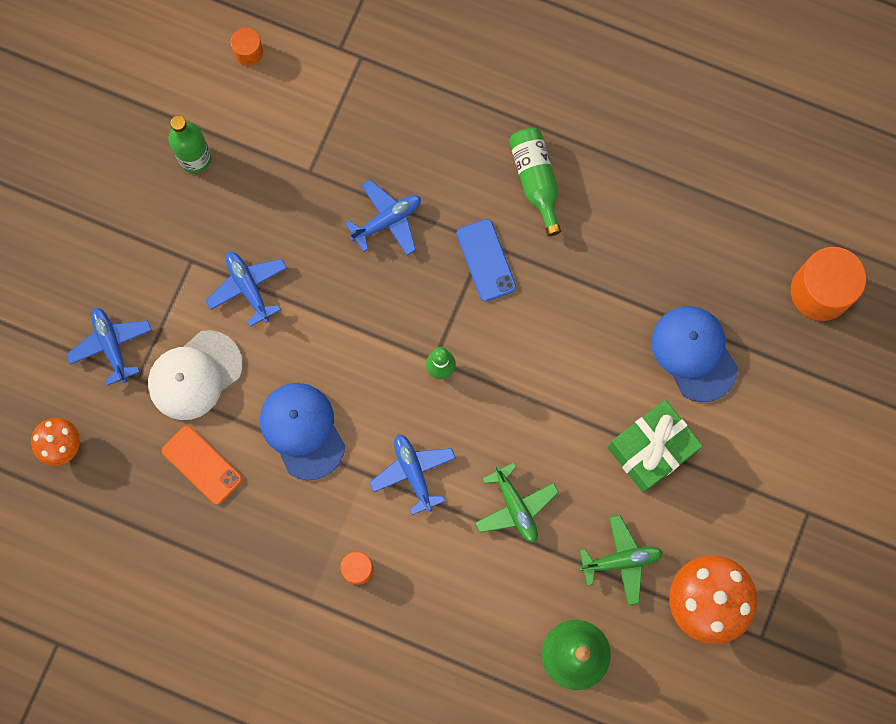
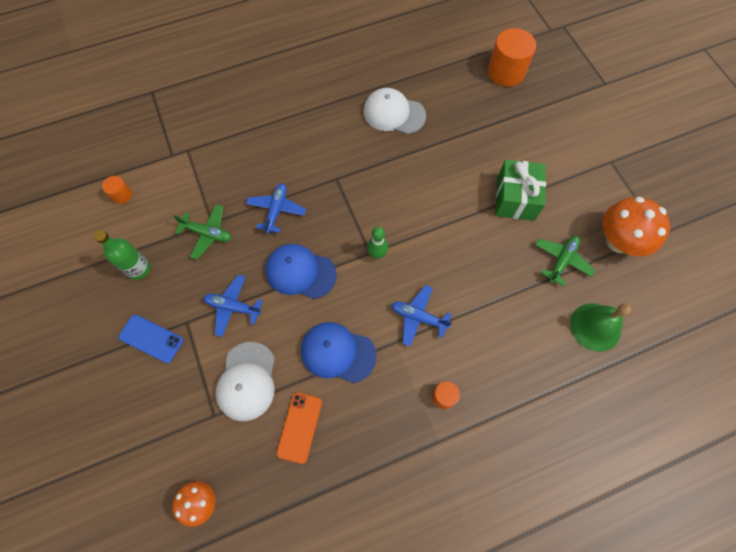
camera: 45 degrees left, 10 degrees down
blue plane [66,308,152,386] -> none
orange phone [162,425,242,505] -> orange phone turned 75 degrees counterclockwise [276,392,322,464]
blue phone [456,219,516,302] -> blue phone moved to [118,315,183,363]
green plane [475,462,559,543] -> green plane moved to [173,204,232,259]
green bottle [509,128,561,236] -> none
blue cap [651,306,738,402] -> blue cap moved to [265,244,337,299]
none -> white cap [363,88,426,134]

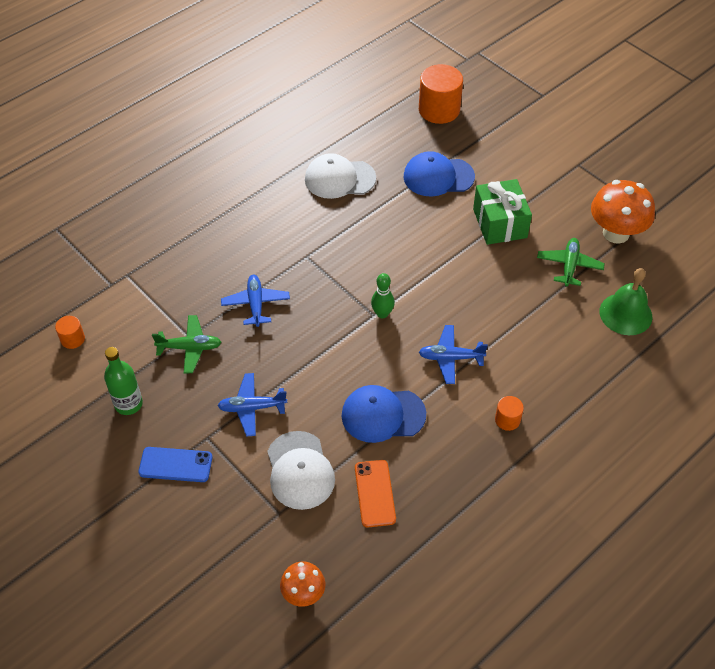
camera: 20 degrees left, 15 degrees down
blue cap [265,244,337,299] -> blue cap moved to [403,151,475,197]

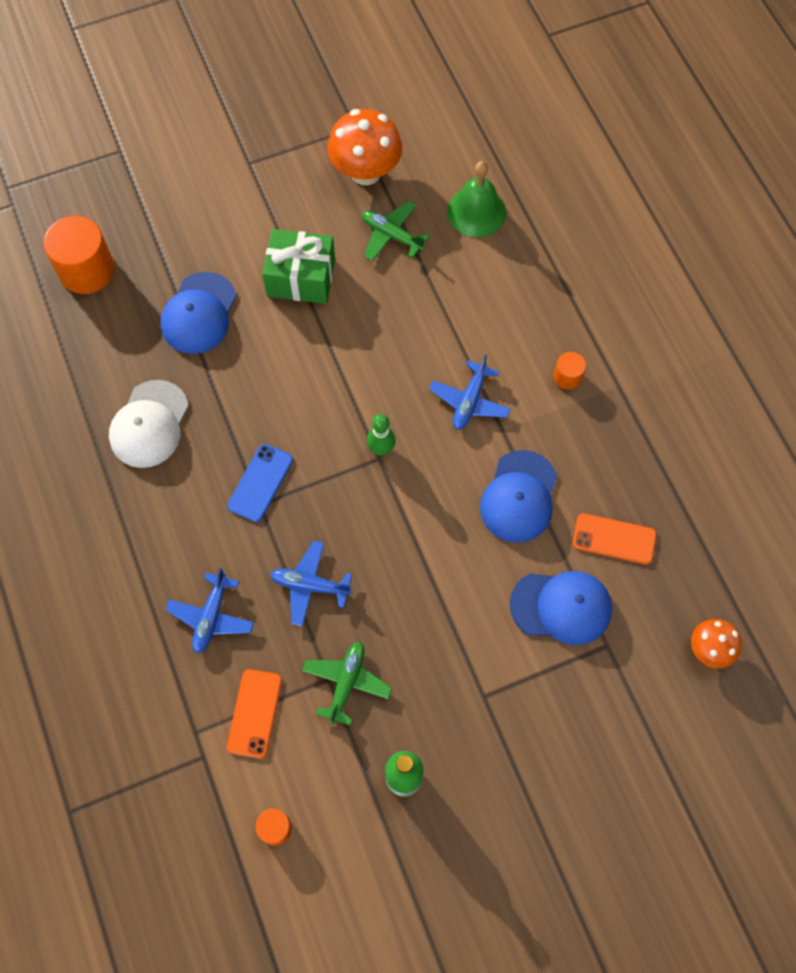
camera: 70 degrees left, 15 degrees up
blue phone [138,447,213,482] -> blue phone moved to [227,444,293,522]
blue plane [218,373,287,437] -> blue plane moved to [165,568,254,654]
white cap [267,431,335,510] -> blue cap [510,571,612,645]
none -> orange phone [227,669,282,759]

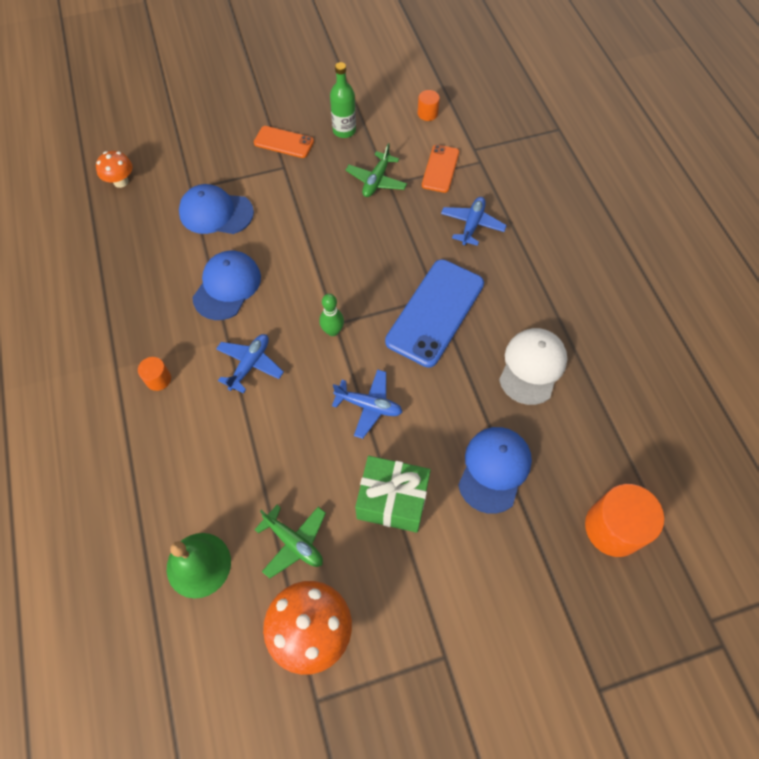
camera: 175 degrees left, 5 degrees down
blue phone [227,444,293,522] -> blue phone [385,259,484,368], size x1.81
blue plane [270,541,352,627] -> blue plane moved to [332,369,402,439]
orange phone [572,513,656,565] -> orange phone moved to [254,126,314,158]

